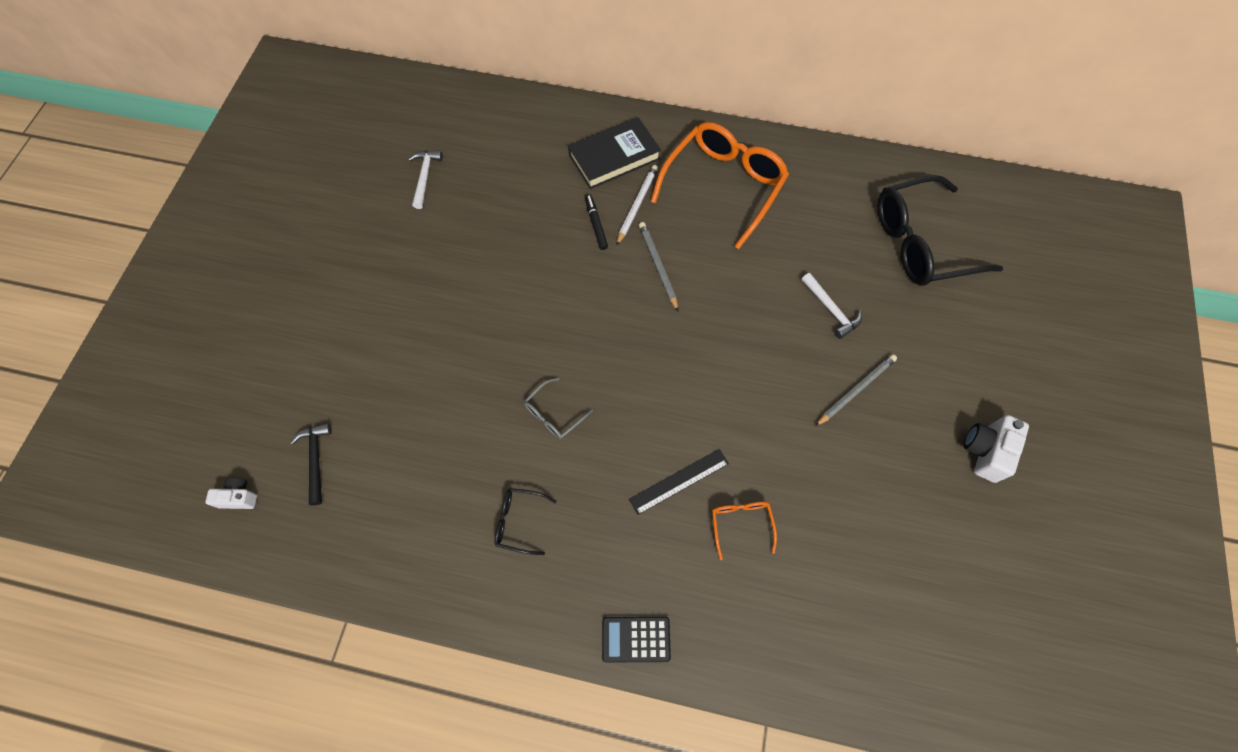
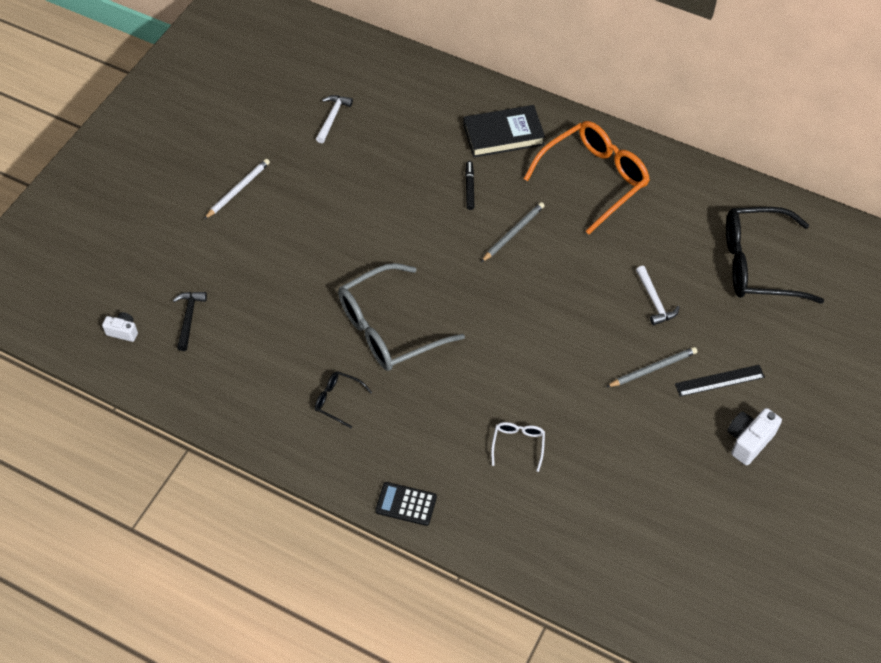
camera: 15 degrees right, 10 degrees down
grey glasses [524,377,593,439] -> grey glasses [338,263,465,371], size x2.26
white pencil [616,165,658,246] -> white pencil moved to [204,159,270,219]
black ruler [629,449,729,515] -> black ruler moved to [675,365,765,397]
grey pencil [639,222,678,311] -> grey pencil turned 45 degrees clockwise [481,202,545,262]
orange glasses [712,502,777,560] -> white glasses [491,422,545,472]

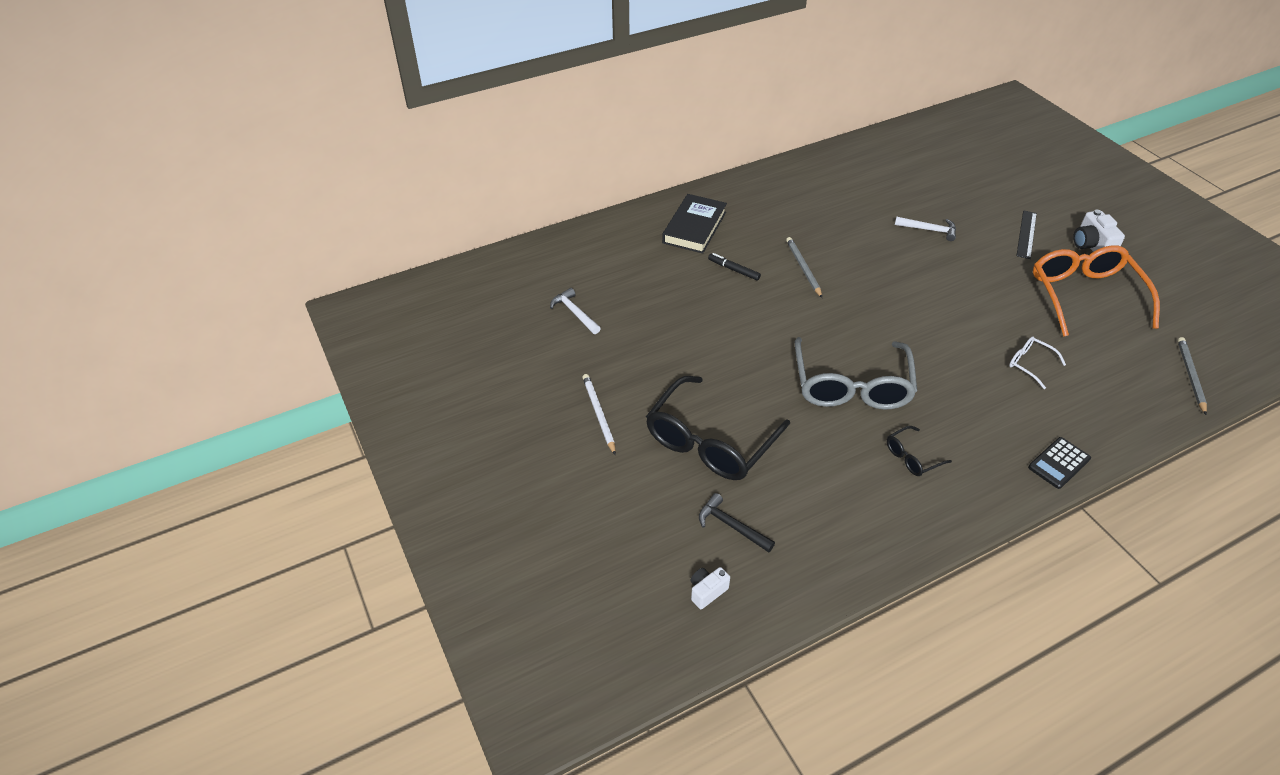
camera: 55 degrees left, 10 degrees down
orange glasses [524,121,650,234] -> orange glasses moved to [1033,245,1160,337]
grey pencil [606,347,697,387] -> grey pencil moved to [1178,337,1207,415]
black glasses [726,207,824,304] -> black glasses moved to [646,376,790,480]

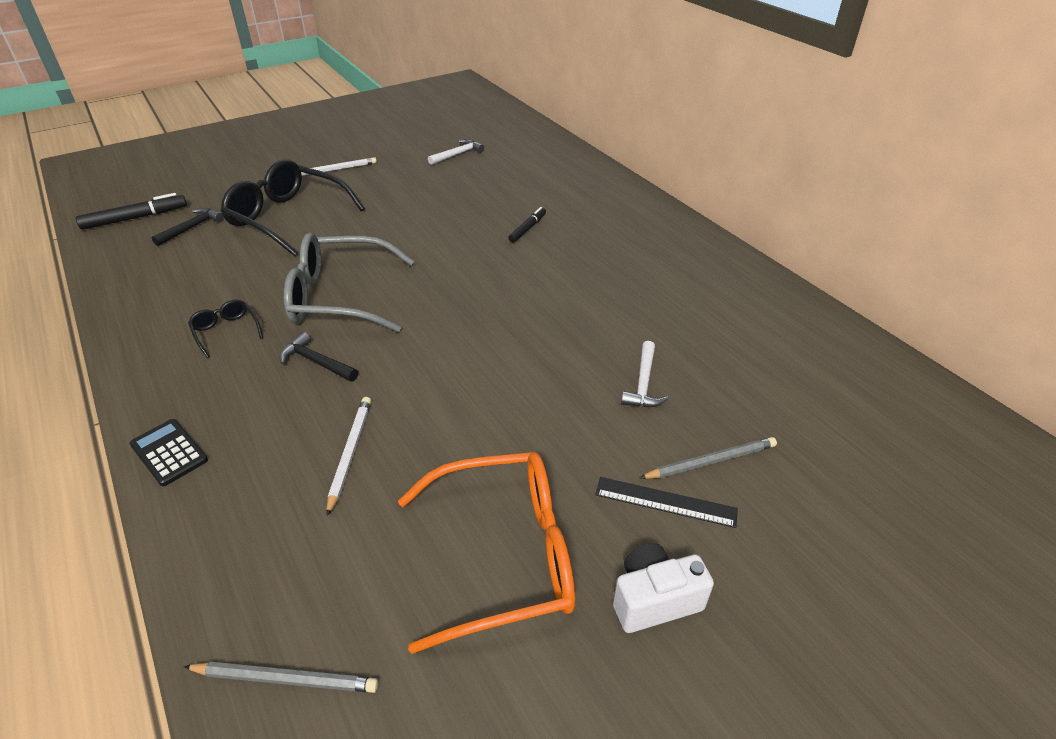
camera: 85 degrees right, 5 degrees down
black book [662,194,727,253] -> none
white camera [690,567,730,609] -> black marker [76,193,187,230]
grey pencil [786,237,822,298] -> grey pencil moved to [640,437,777,479]
white glasses [1009,336,1066,389] -> white pencil [326,397,371,516]
none -> black hammer [280,332,358,382]

